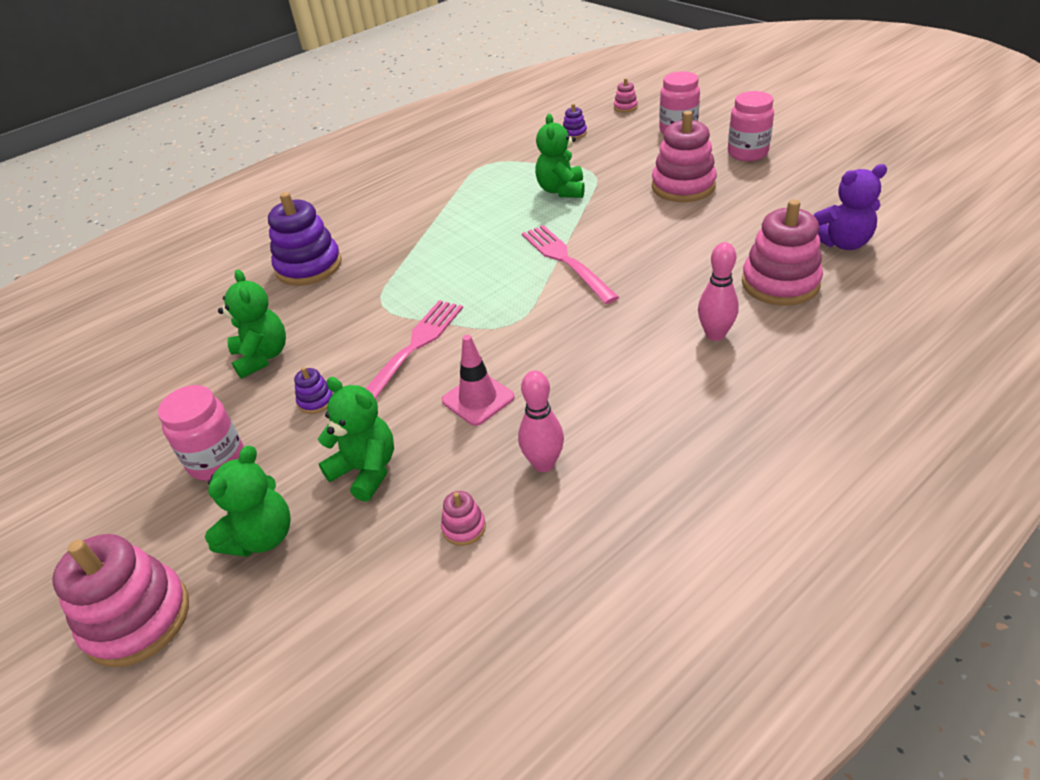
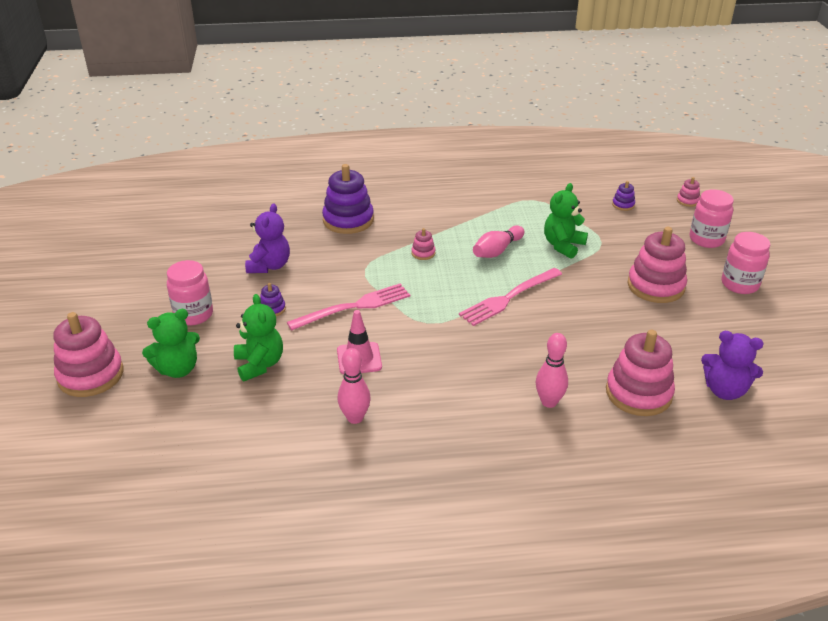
camera: 30 degrees right, 5 degrees down
green teddy bear [218,270,286,379] -> purple teddy bear [245,203,290,273]
pink stacking toy [441,491,486,546] -> pink stacking toy moved to [412,228,436,260]
pink fork [522,225,619,304] -> pink fork turned 135 degrees counterclockwise [459,268,562,326]
none -> pink bowling pin [473,225,524,258]

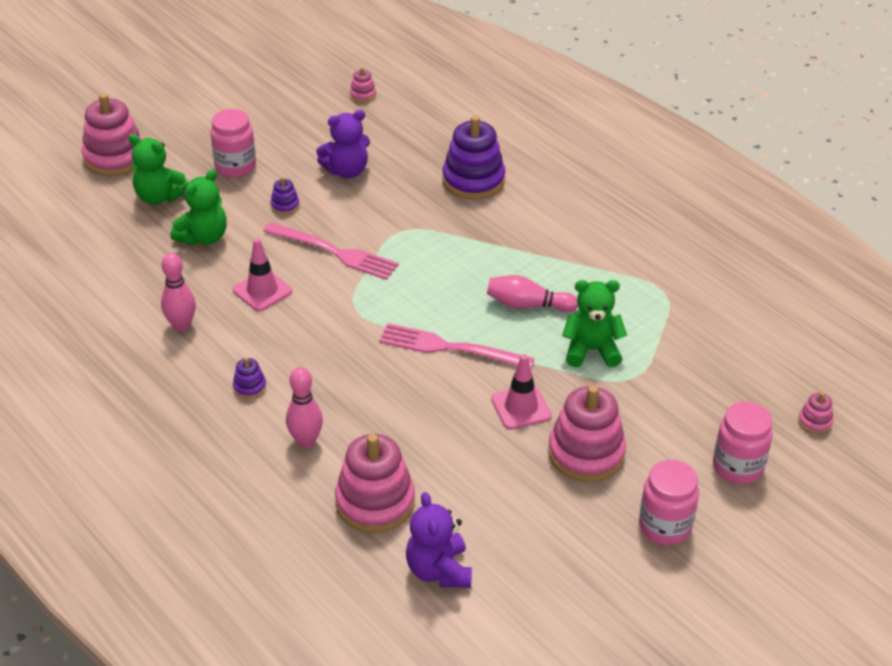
camera: 55 degrees right, 5 degrees up
pink stacking toy [412,228,436,260] -> pink stacking toy moved to [350,67,376,102]
purple stacking toy [612,181,635,211] -> purple stacking toy moved to [233,357,266,399]
none -> pink traffic cone [491,354,552,430]

